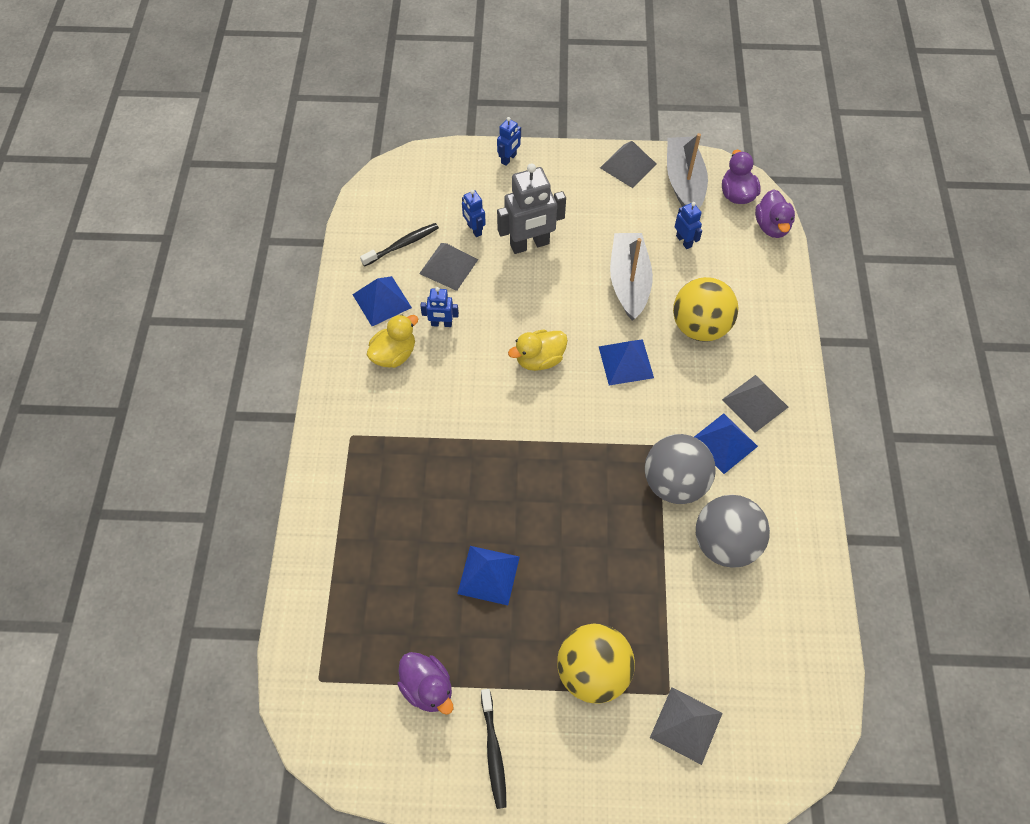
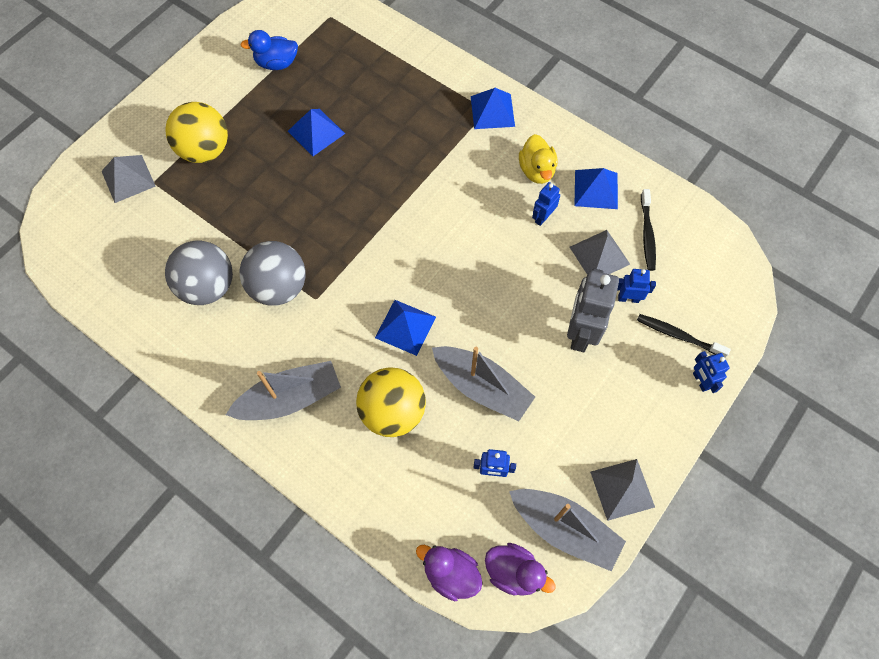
camera: 125 degrees right, 5 degrees up
purple duck [397,652,453,715] -> blue duck [240,30,298,70]
black toothbrush [481,689,507,809] -> black toothbrush moved to [637,314,731,358]
yellow duck [508,329,568,371] -> none
blue pyramid [694,413,758,474] -> blue pyramid moved to [471,88,515,129]
grey pyramid [722,375,788,433] -> grey boat [226,361,341,420]

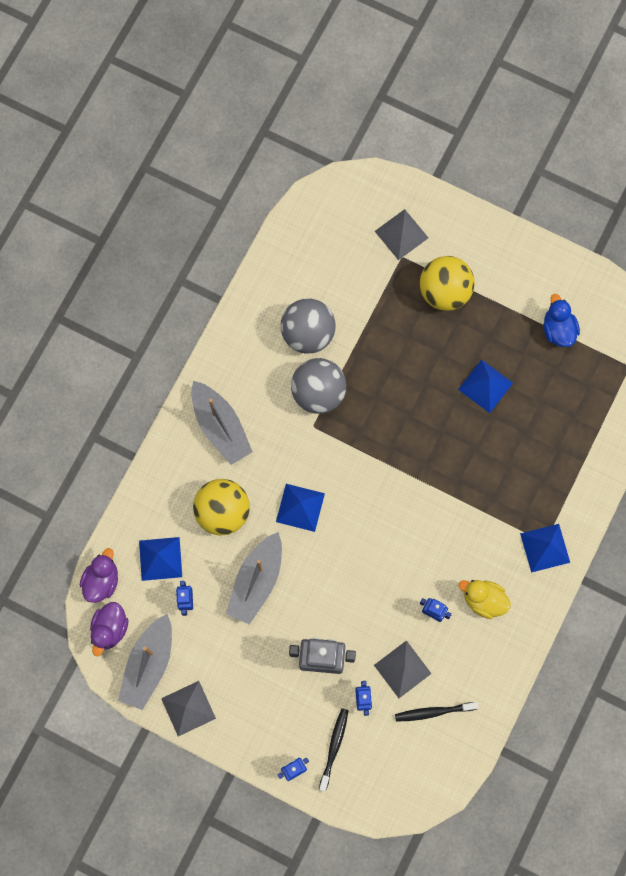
camera: 80 degrees right, 10 degrees up
yellow duck [519,134,557,184] -> yellow duck turned 45 degrees clockwise [458,580,511,619]
blue pyramid [574,168,618,209] -> blue pyramid moved to [139,537,182,581]

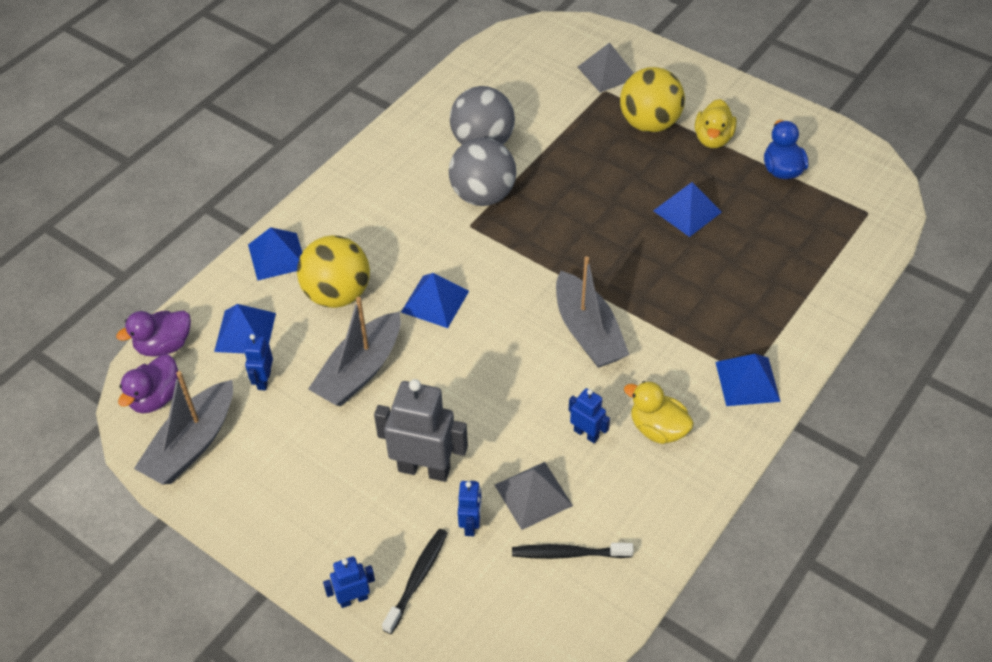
camera: 10 degrees right, 25 degrees down
purple duck [80,548,118,603] -> purple duck turned 150 degrees counterclockwise [116,311,191,357]
grey pyramid [161,681,216,736] -> none
grey boat [191,381,253,465] -> grey boat moved to [556,257,630,368]
none -> blue pyramid [248,227,302,281]
none -> yellow duck [695,99,737,148]

